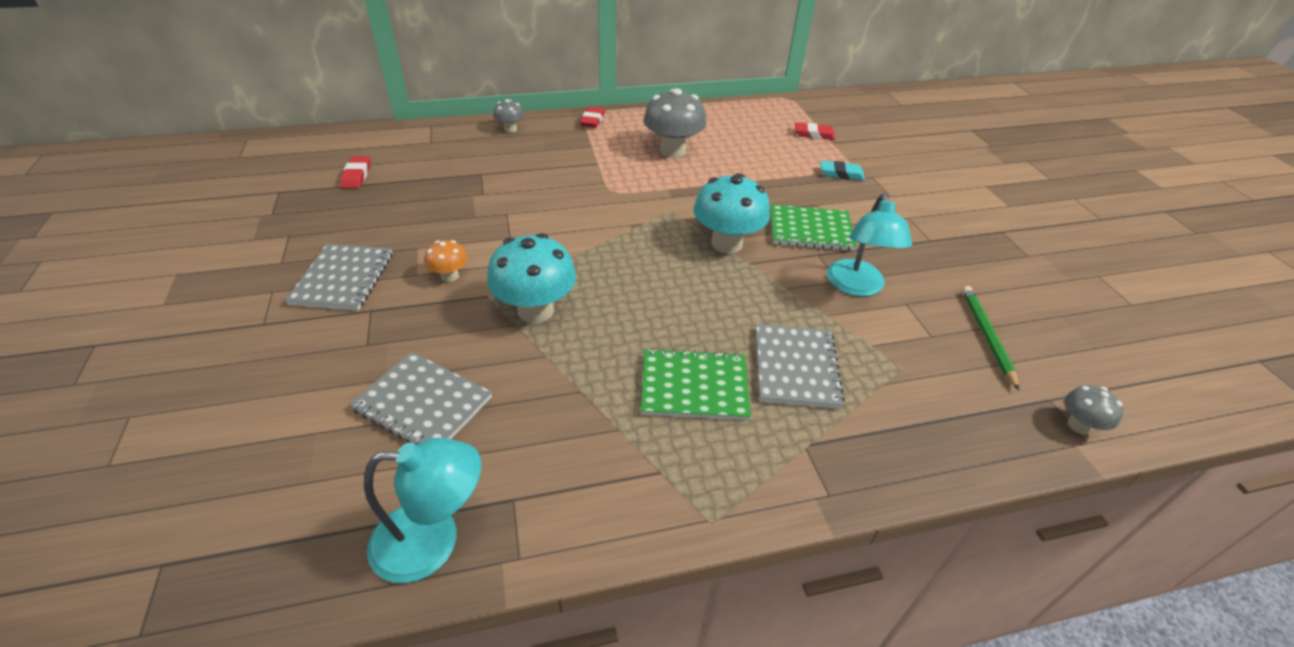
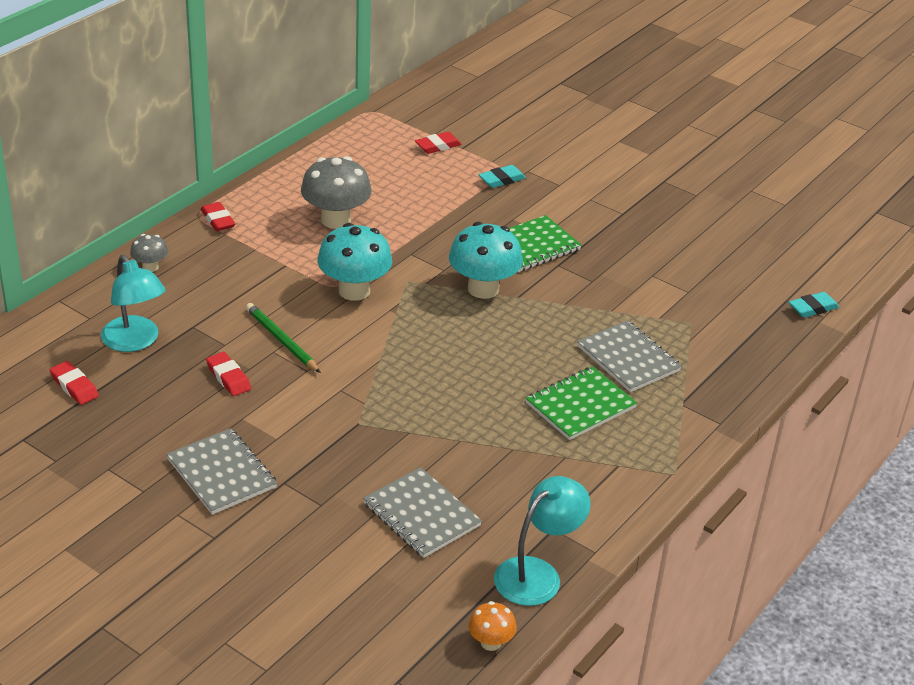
camera: 40 degrees left, 5 degrees down
grey notebook [349,351,492,445] -> grey notebook turned 60 degrees clockwise [363,467,482,558]
orange mushroom [425,240,467,282] -> orange mushroom moved to [468,601,516,651]
turquoise mushroom [487,233,576,323] -> turquoise mushroom moved to [317,223,392,301]
turquoise lamp [827,194,912,296] -> turquoise lamp moved to [101,255,166,352]
green pencil [962,286,1019,390] -> green pencil moved to [246,303,321,373]
grey mushroom [1065,385,1123,434] -> turquoise eraser [789,292,839,318]
none -> red eraser [206,352,251,396]

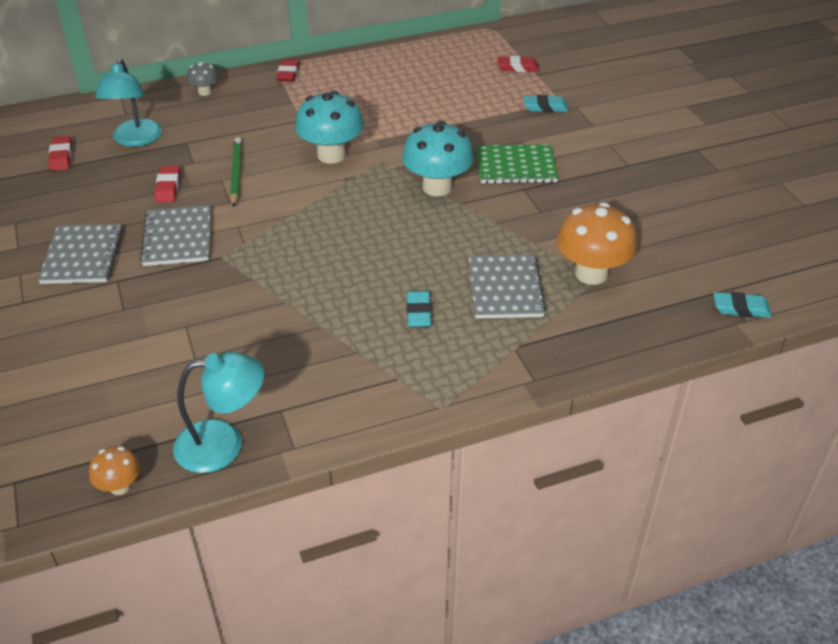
camera: 35 degrees right, 5 degrees up
grey mushroom [301,156,372,229] -> none
grey notebook [363,467,482,558] -> grey notebook moved to [140,205,211,266]
green notebook [526,366,637,440] -> turquoise eraser [407,291,431,327]
none -> orange mushroom [557,202,637,285]

